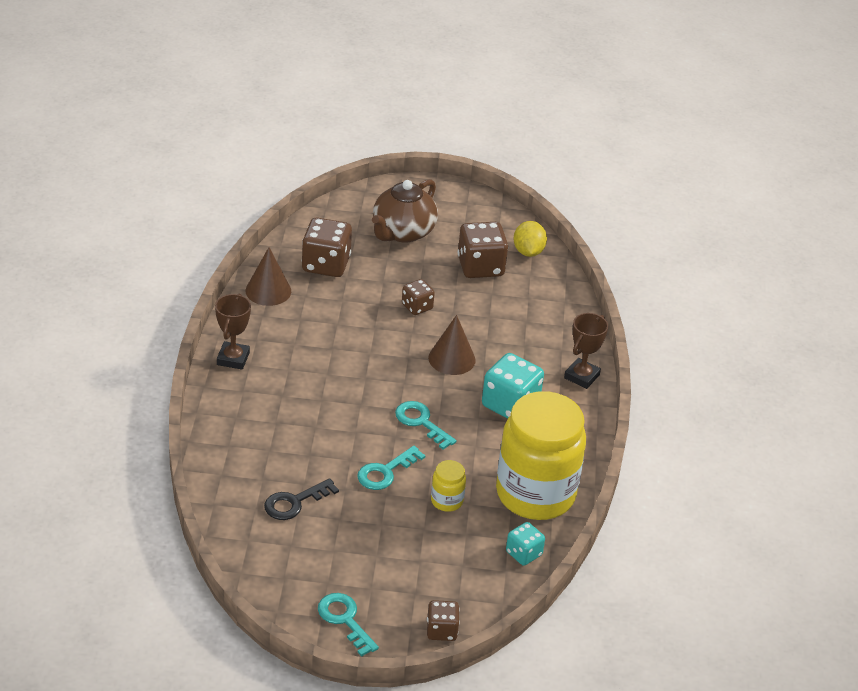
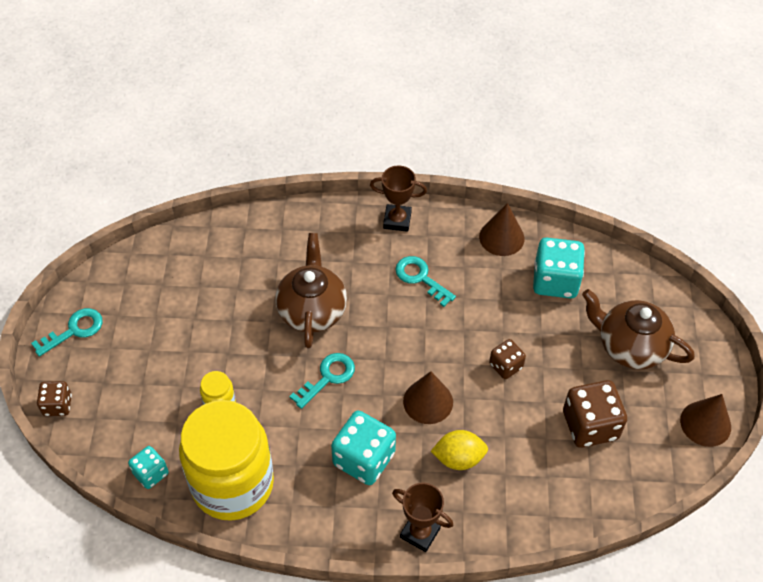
camera: 90 degrees right, 15 degrees up
black key [264,479,339,520] -> none
brown dice [302,218,352,277] -> turquoise dice [533,238,585,299]
turquoise key [357,446,425,490] -> turquoise key moved to [395,256,456,307]
yellow lemon [513,221,547,257] -> yellow lemon moved to [431,430,488,470]
none -> brown teapot [275,233,347,348]
none -> brown cone [680,394,731,447]

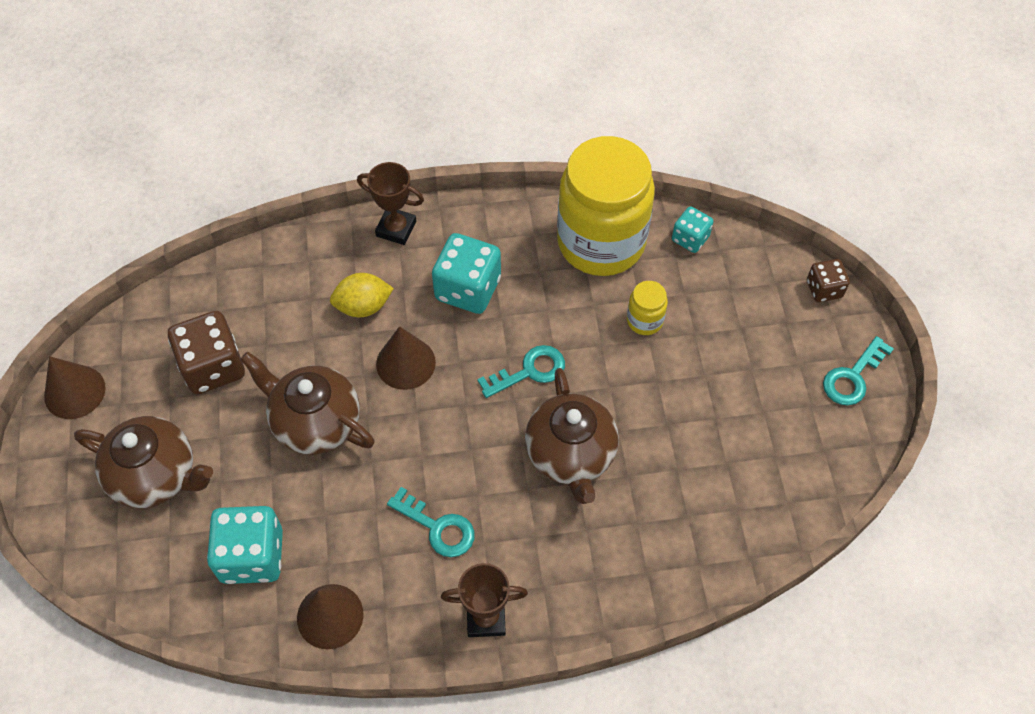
camera: 170 degrees right, 5 degrees up
turquoise key [289,353,355,409] -> turquoise key turned 150 degrees counterclockwise [478,345,565,398]
brown dice [489,339,526,379] -> brown teapot [240,351,375,455]

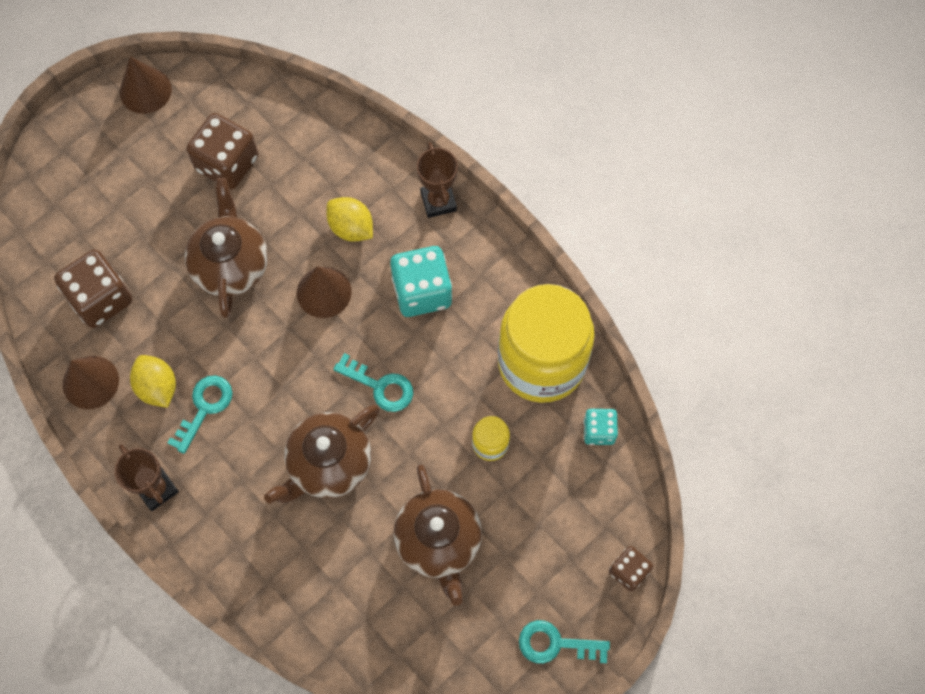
camera: 55 degrees right, 10 degrees up
brown teapot [74,416,213,508] -> brown teapot moved to [393,464,482,606]
turquoise dice [207,506,283,584] -> brown dice [54,249,132,328]
turquoise key [387,487,475,557] -> turquoise key turned 150 degrees counterclockwise [167,375,233,454]
none -> yellow lemon [130,355,176,408]

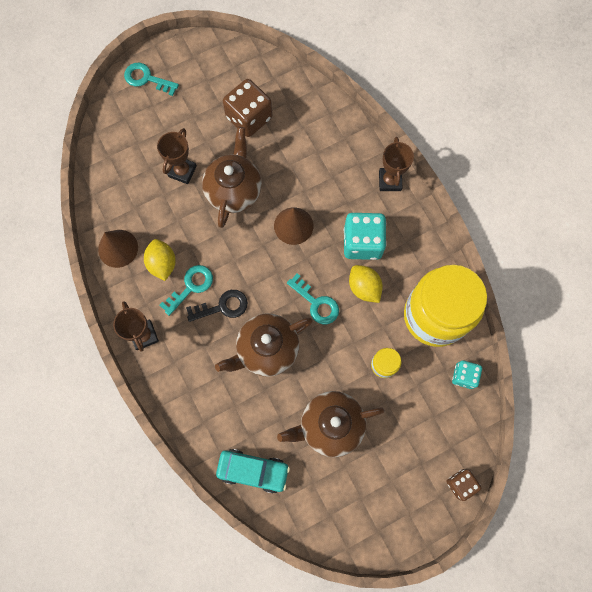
camera: 15 degrees right, 5 degrees up
brown dice [54,249,132,328] -> none
brown cone [120,57,172,114] -> none
yellow lemon [326,197,373,242] -> yellow lemon moved to [349,265,383,303]
brown teapot [393,464,482,606] -> brown teapot turned 75 degrees clockwise [277,391,385,457]
turquoise key [519,620,610,664] -> turquoise key moved to [124,63,179,96]
none -> brown trophy [157,128,197,184]
none -> black key [186,290,248,322]
none -> turquoise car [216,449,290,493]

